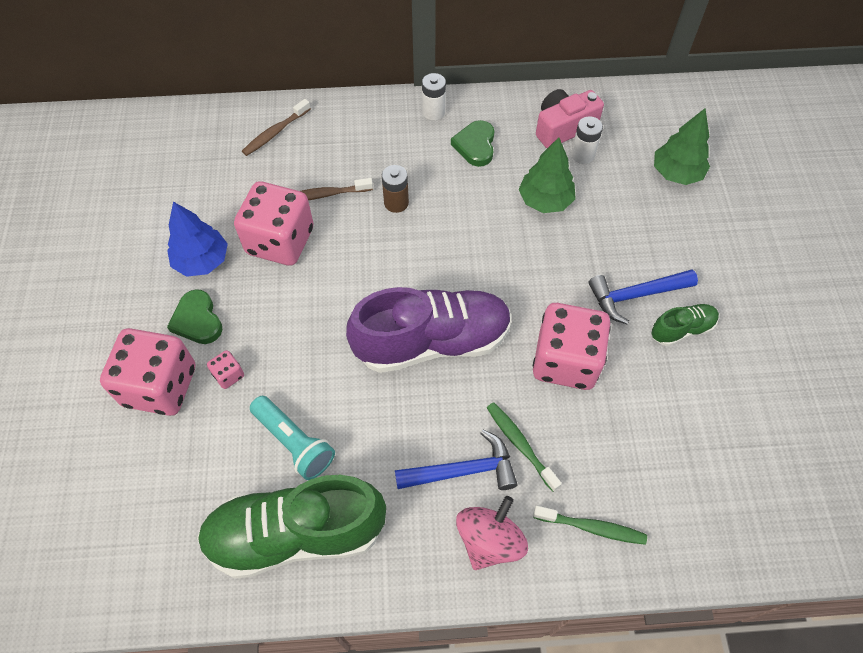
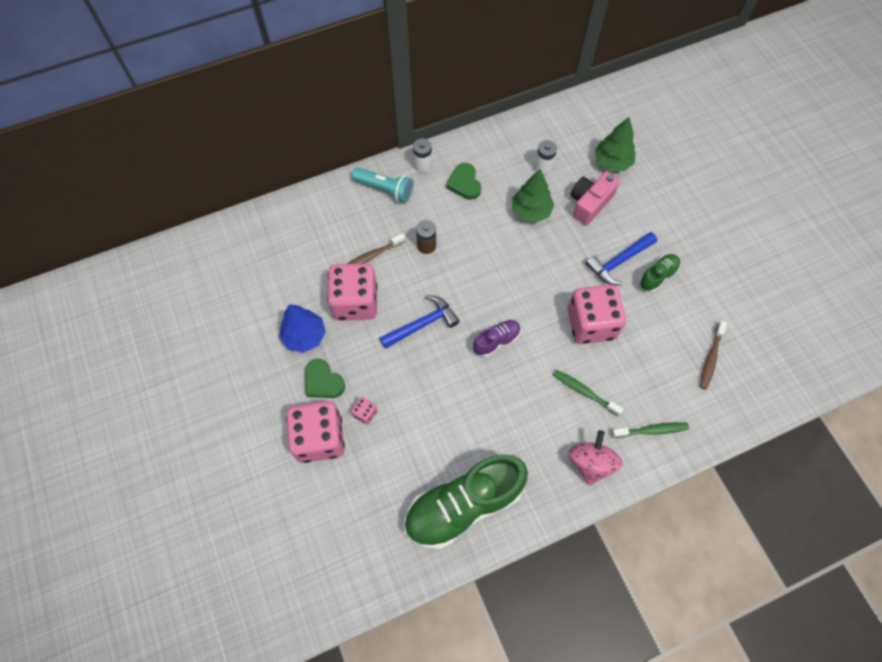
camera: 20 degrees left, 5 degrees up
brown toothbrush [242,99,311,156] -> brown toothbrush moved to [700,321,727,389]
turquoise flashlight [250,396,335,480] -> turquoise flashlight moved to [352,167,414,203]
purple shoe [346,287,512,373] -> purple shoe [473,320,521,357], size x0.46
blue hammer [395,430,518,490] -> blue hammer moved to [380,295,460,349]
pink camera [536,89,604,148] -> pink camera moved to [570,171,620,225]

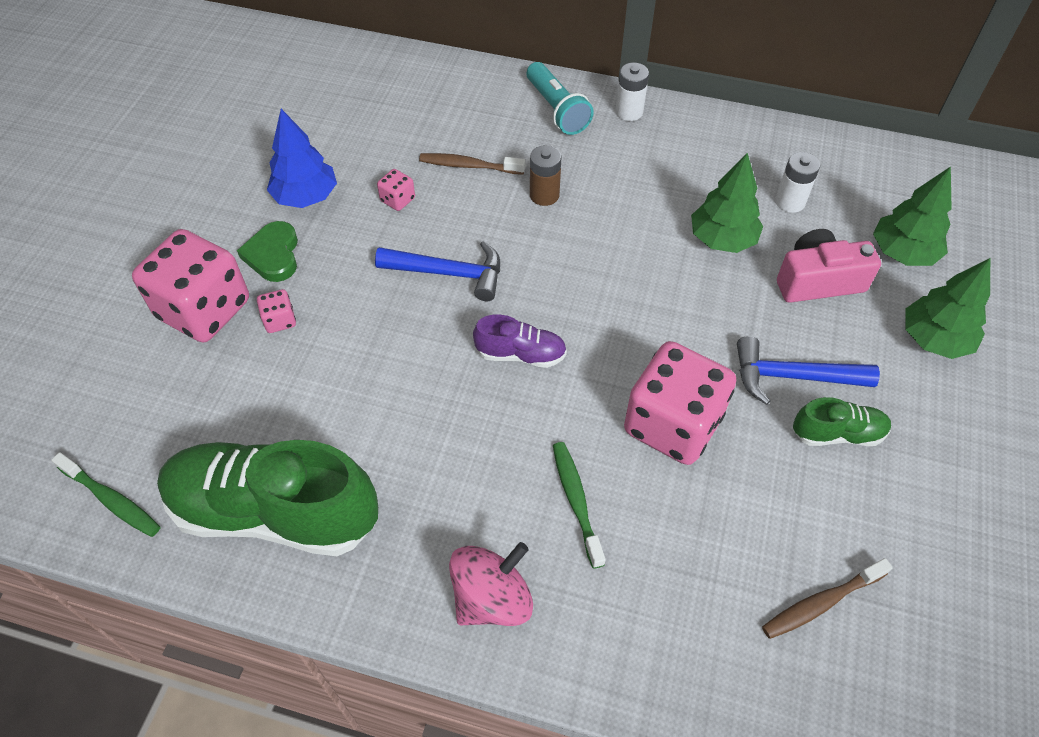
camera: 40 degrees right, 10 degrees down
pink dice [327,263,378,321] -> pink dice [377,169,415,211], size x0.41
green heart [446,163,481,200] -> none
green toothbrush [611,422,689,438] -> green toothbrush moved to [51,452,160,537]
none -> green tree [905,258,990,359]

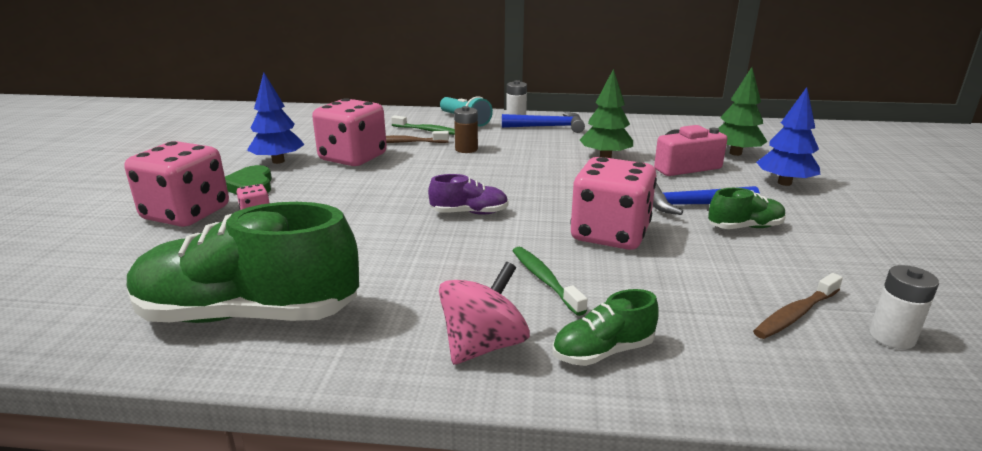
camera: 10 degrees left, 30 degrees down
green toothbrush [51,452,160,537] -> green toothbrush moved to [391,115,455,135]
blue hammer [375,241,500,301] -> blue hammer moved to [502,112,585,133]
pink dice [377,169,415,211] -> pink dice [312,98,387,166], size x2.45
white battery [775,152,820,213] -> white battery moved to [869,265,939,349]
green tree [905,258,990,359] -> blue tree [756,87,820,186]
none -> green shoe [552,289,659,366]

